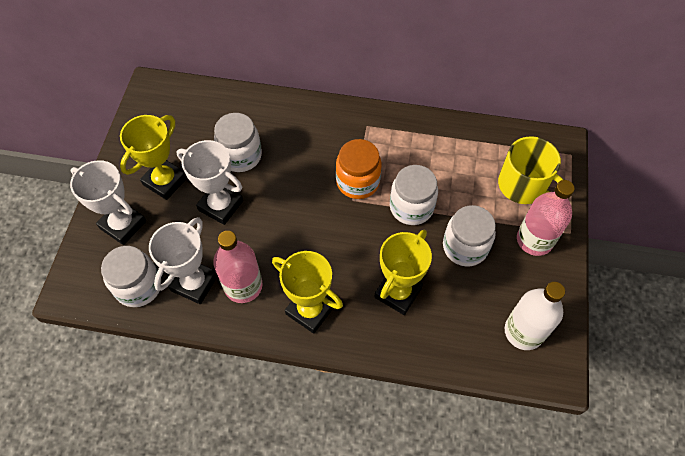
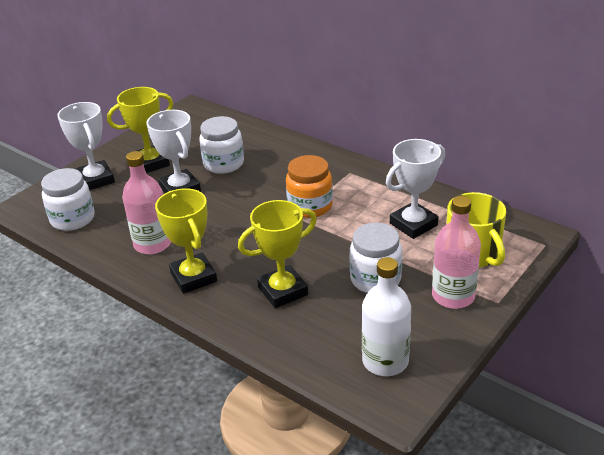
camera: 30 degrees right, 25 degrees down
white trophy [149,217,218,304] -> white trophy moved to [386,139,445,239]
white jar [390,165,438,225] -> none

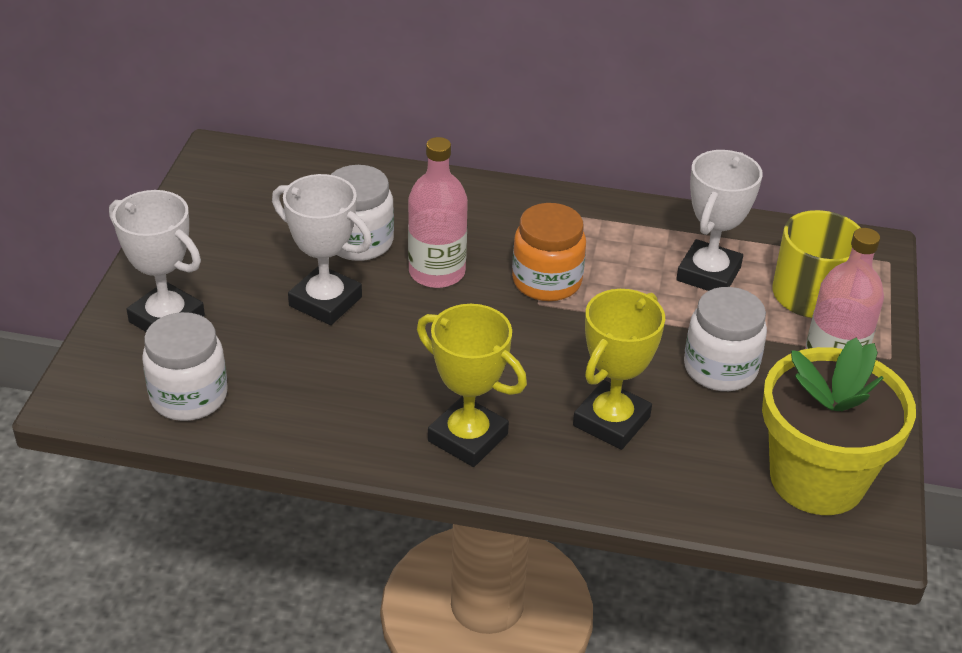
camera: 30 degrees left, 5 degrees up
yellow trophy [107,87,173,173] -> none
pink bottle [122,151,171,254] -> pink bottle moved to [408,137,468,288]
white bottle [362,257,411,376] -> yellow flower pot [762,337,916,515]

